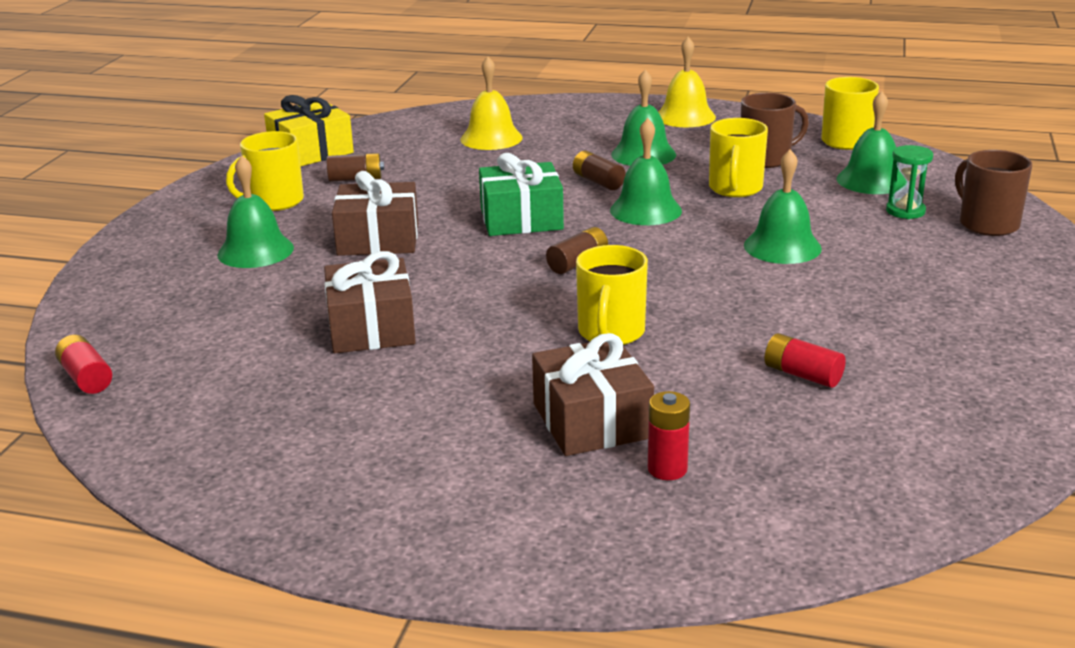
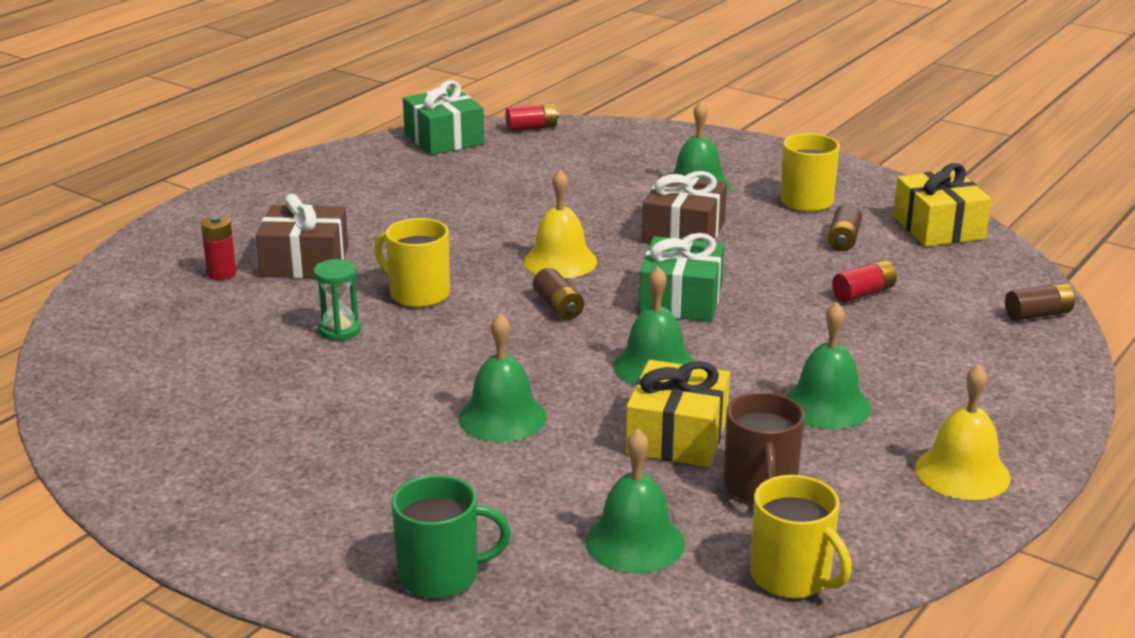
camera: 110 degrees right, 0 degrees up
brown gift [324,251,416,353] -> none
yellow bell [460,56,523,150] -> yellow bell moved to [524,170,597,278]
brown battery [573,151,626,190] -> brown battery moved to [1005,283,1075,321]
yellow mug [709,118,768,197] -> yellow gift [625,360,730,467]
red battery [764,333,846,388] -> red battery moved to [832,260,897,302]
green hourglass [886,145,933,219] -> green hourglass moved to [313,259,361,341]
brown mug [955,150,1032,236] -> green mug [391,475,511,599]
none -> green gift [403,80,484,155]

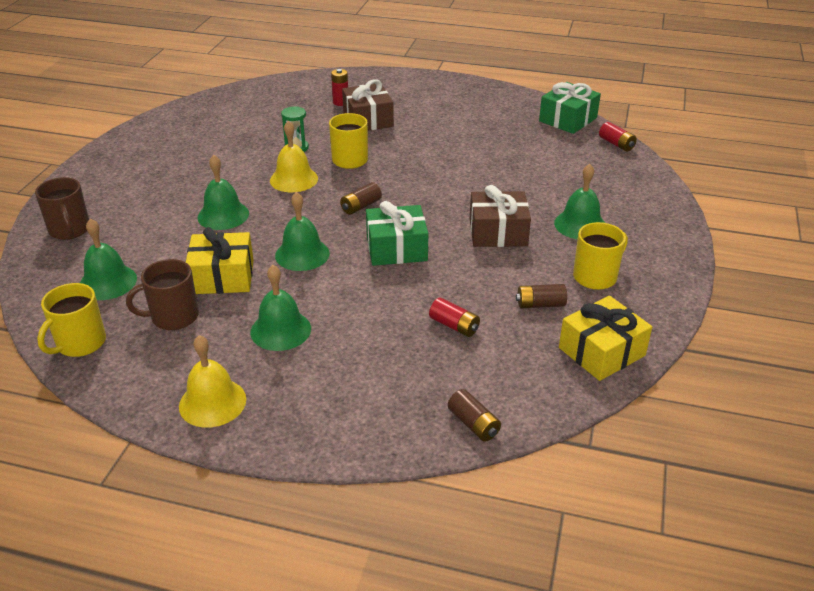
camera: 70 degrees right, 10 degrees up
green mug [391,475,511,599] -> brown mug [35,177,89,240]
yellow bell [524,170,597,278] -> yellow bell moved to [270,121,318,192]

